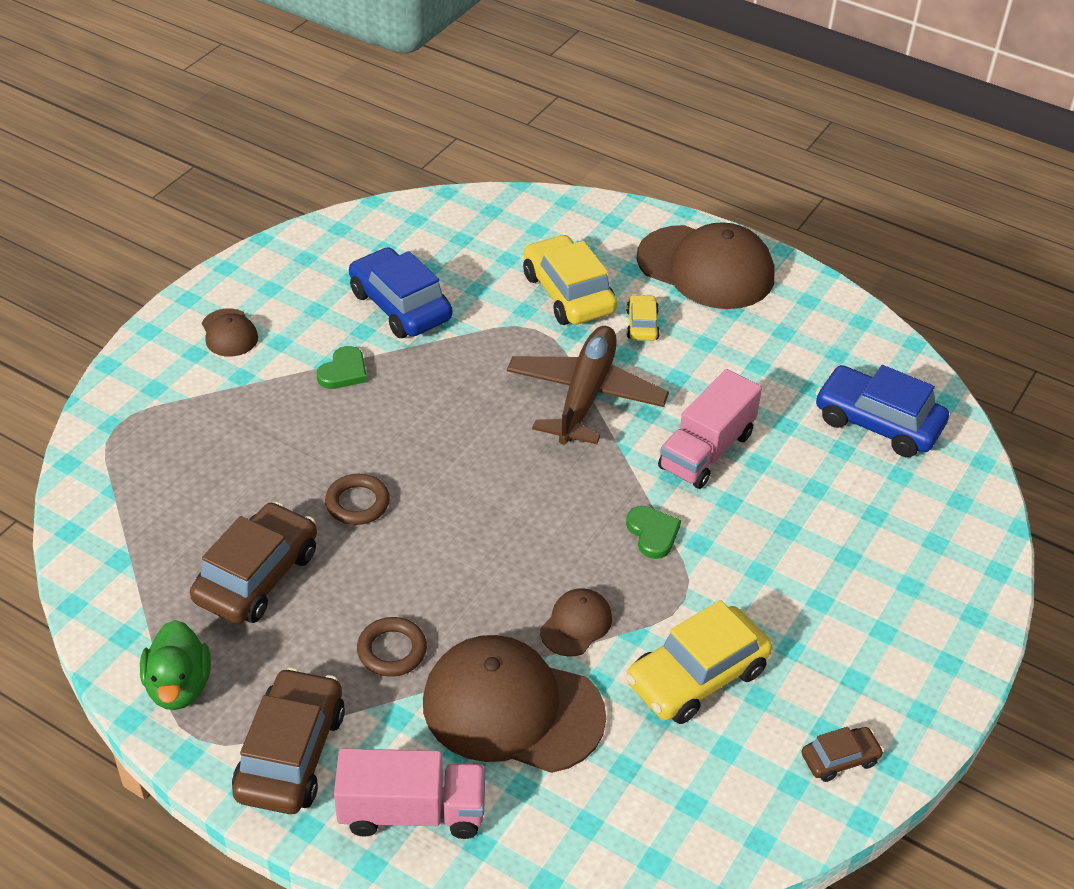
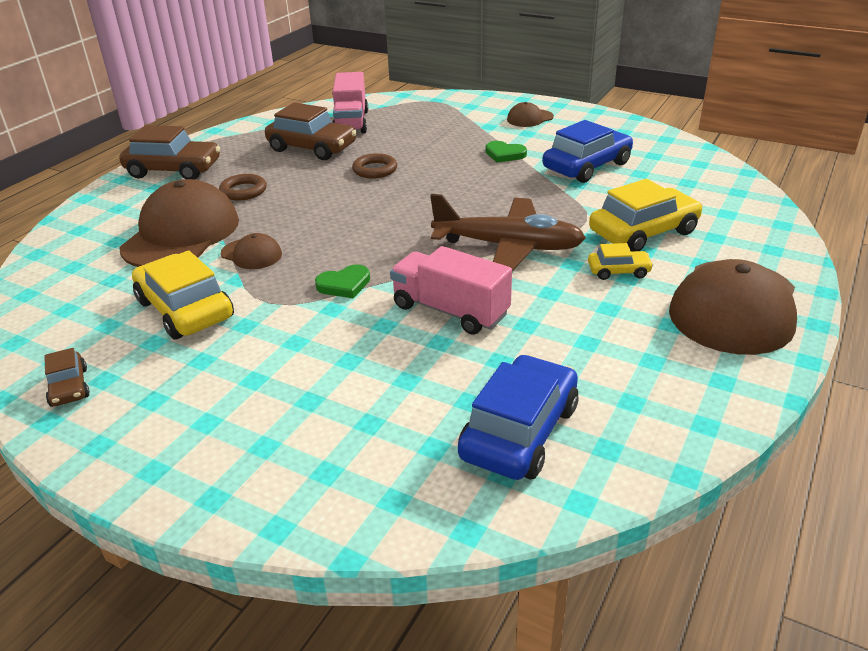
camera: 90 degrees right, 10 degrees down
green duck [140,620,211,710] -> none
pink truck [334,748,486,839] -> pink truck moved to [332,72,368,134]

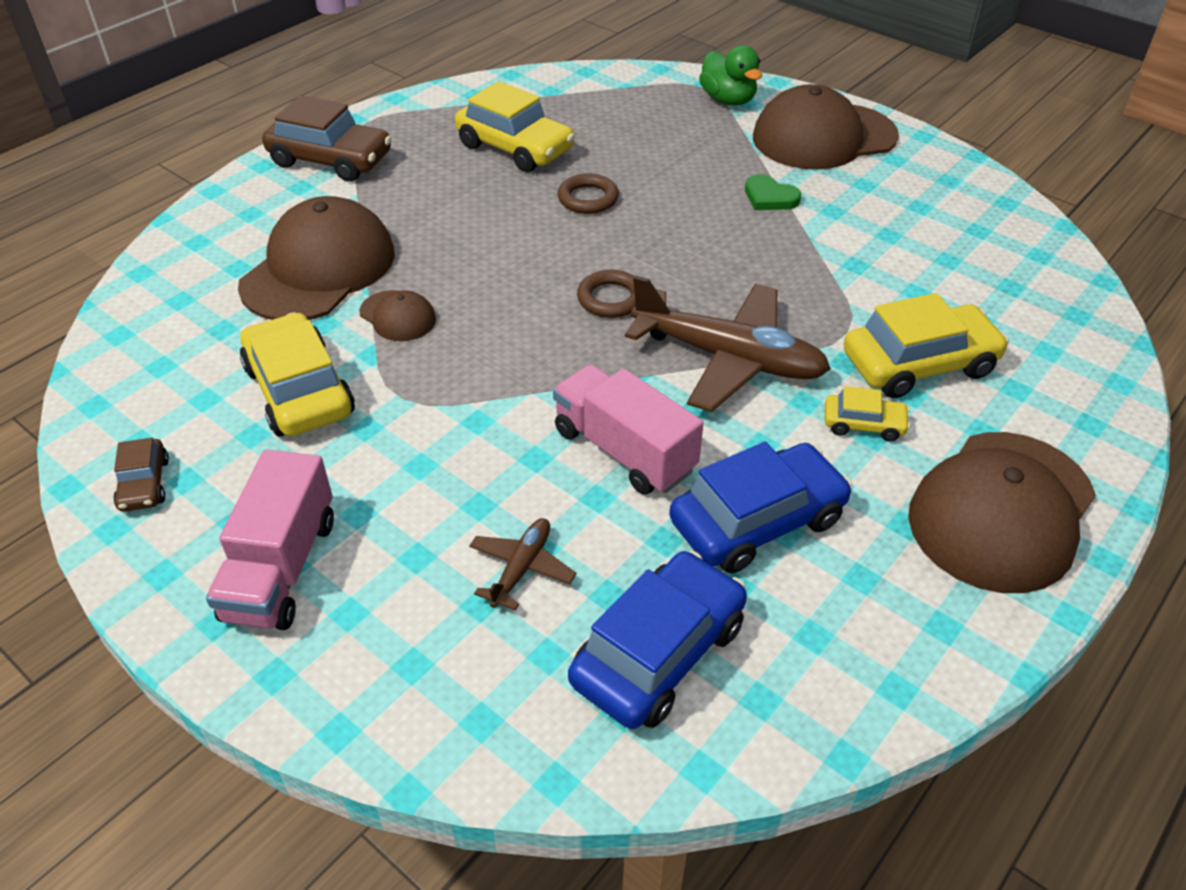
camera: 10 degrees right, 10 degrees up
brown ring [219,174,267,201] -> brown ring moved to [577,270,636,318]
brown car [265,102,357,160] -> yellow car [455,81,575,172]
green heart [315,264,370,298] -> none
pink truck [332,72,368,134] -> pink truck moved to [206,449,334,630]
brown cap [507,102,554,127] -> brown cap [753,84,899,170], size x2.15
blue car [543,120,633,183] -> blue car moved to [669,442,853,573]
none -> brown plane [469,518,577,610]
none -> green duck [699,45,762,106]

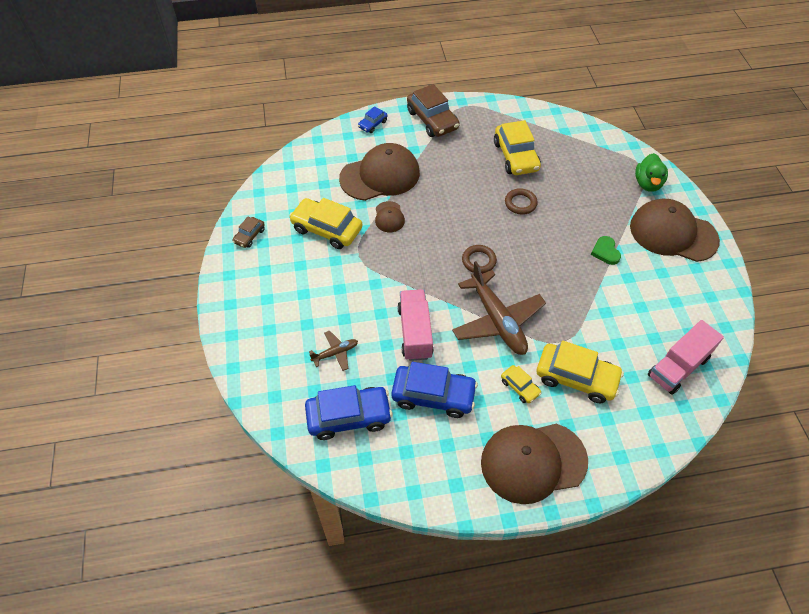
camera: 40 degrees right, 10 degrees up
pink truck [206,449,334,630] -> pink truck moved to [648,320,724,395]
yellow car [240,312,355,437] -> yellow car turned 75 degrees counterclockwise [289,198,362,249]
none -> blue car [358,106,388,133]

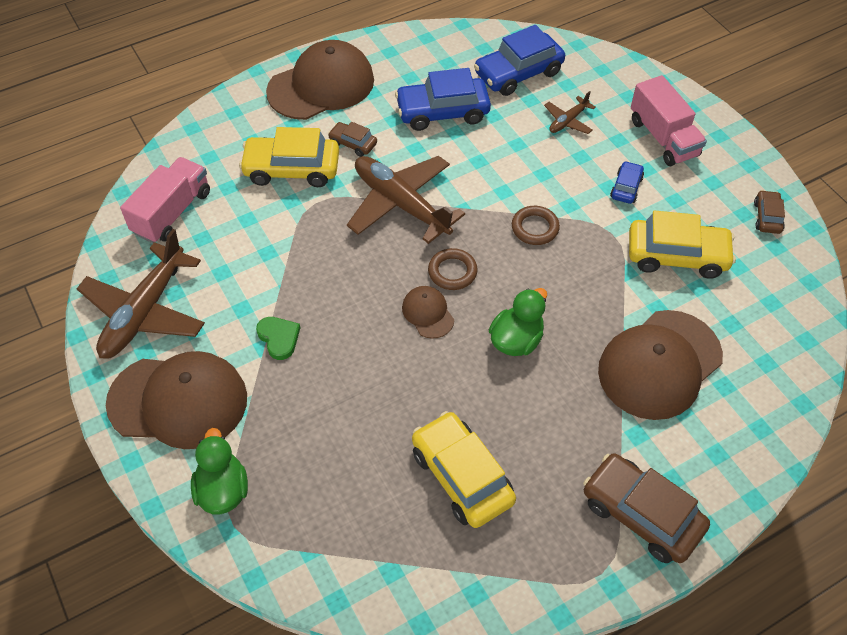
camera: 160 degrees right, 0 degrees up
blue car [358,106,388,133] -> blue car moved to [610,161,644,204]
brown cap [375,201,405,232] -> brown cap moved to [402,286,454,339]
pink truck [397,289,434,361] -> pink truck moved to [631,75,707,166]
yellow car [501,365,541,403] -> brown car [328,122,377,157]
brown ring [505,188,538,215] -> brown ring moved to [512,206,560,245]
none -> brown plane [77,229,205,359]
none -> green duck [489,288,547,356]

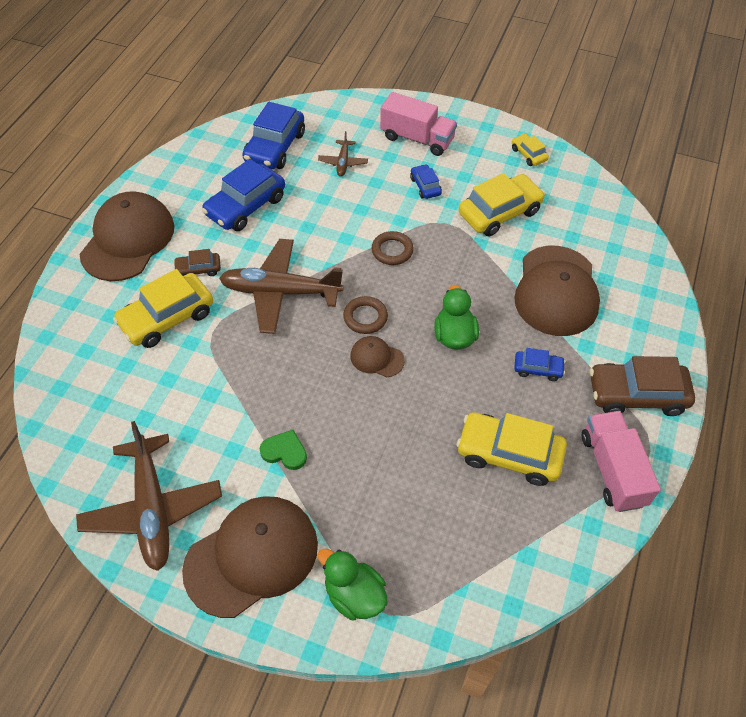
camera: 40 degrees left, 0 degrees up
pink truck [120,157,210,243] -> pink truck moved to [582,411,661,512]
brown car [754,190,785,234] -> yellow car [512,134,549,166]
none -> blue car [514,348,566,381]

